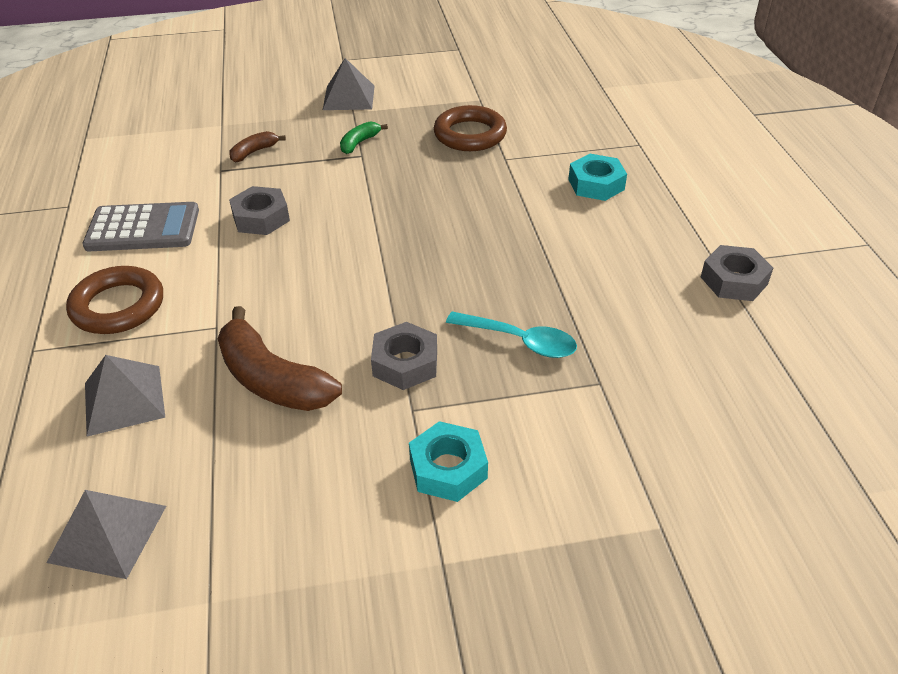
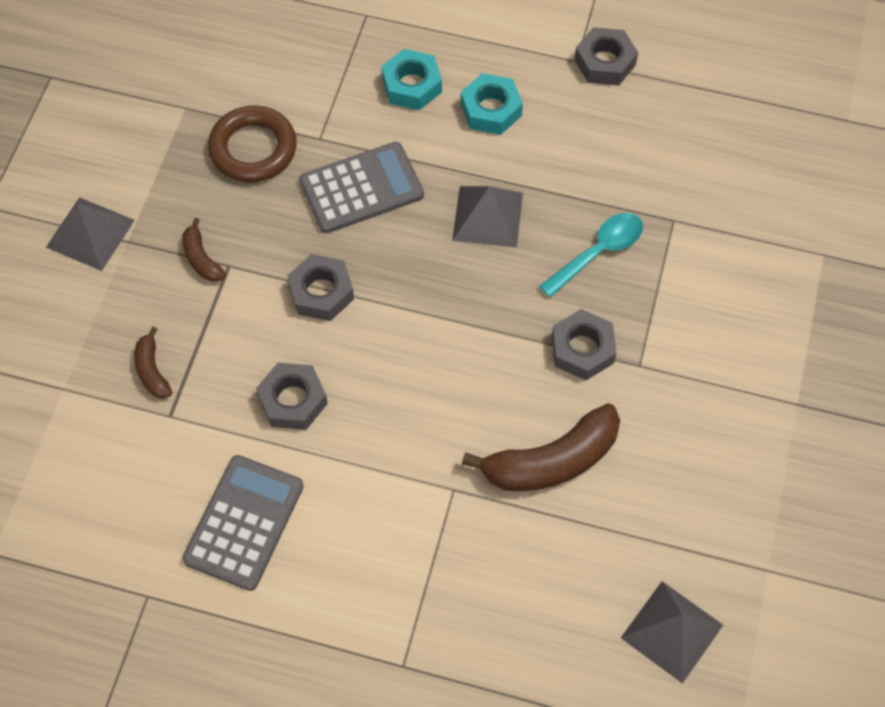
camera: 65 degrees left, 20 degrees up
brown ring [66,266,163,334] -> none
grey pyramid [85,355,165,437] -> grey pyramid moved to [452,186,523,248]
green banana [340,121,388,154] -> brown banana [182,218,226,282]
turquoise nut [409,421,488,502] -> turquoise nut moved to [461,73,523,135]
none -> grey nut [287,254,354,321]
none -> grey calculator [299,142,424,233]

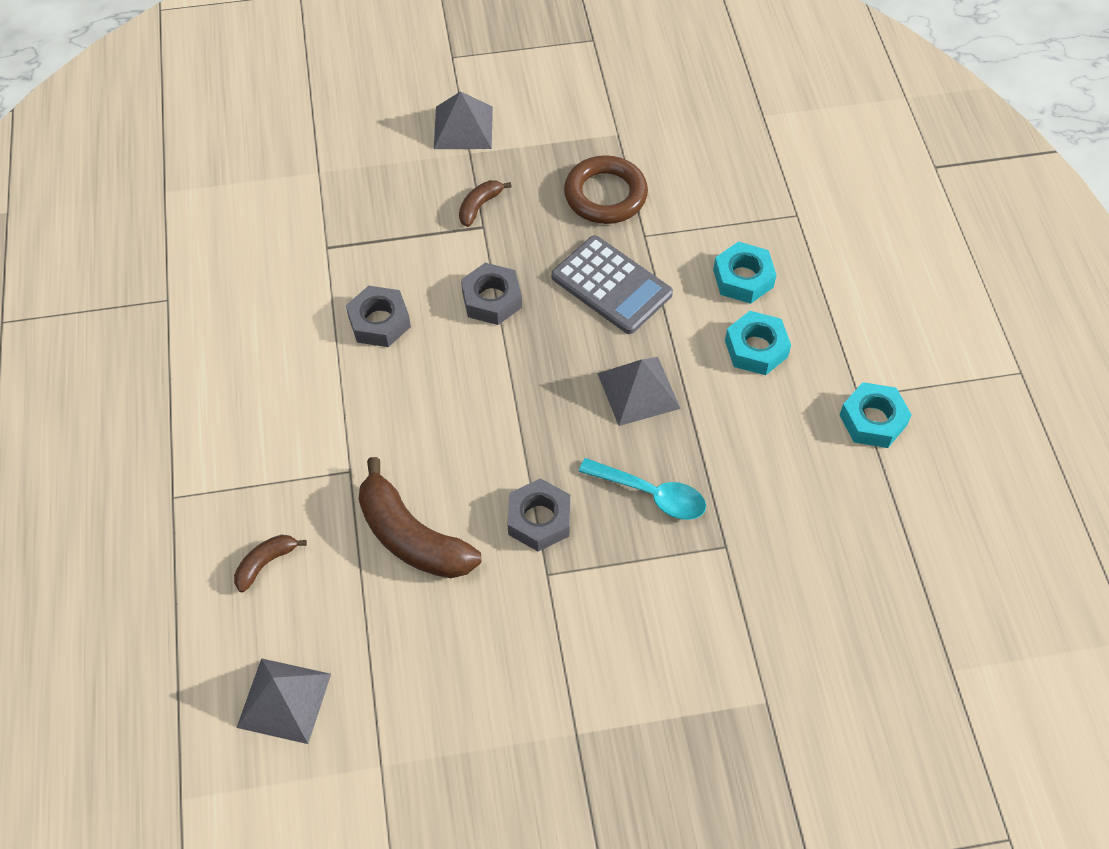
camera: 65 degrees right, 5 degrees down
brown banana [134,327,172,398] -> brown banana moved to [234,535,307,592]
grey calculator [182,455,304,591] -> none
grey nut [574,27,638,85] -> turquoise nut [840,382,912,448]

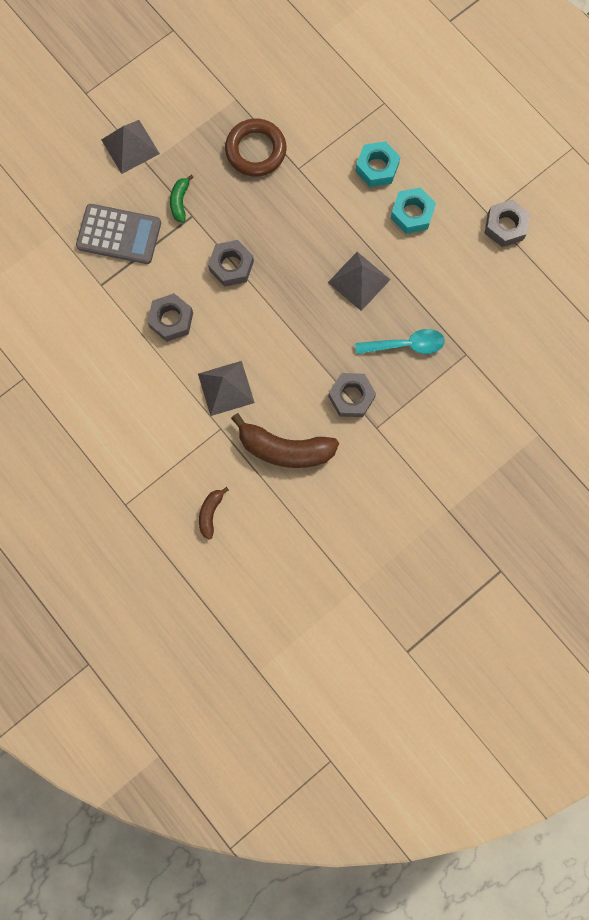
camera: 30 degrees left, 20 degrees up
grey pyramid [236,658,331,744] -> grey pyramid moved to [198,361,255,416]
brown banana [459,180,512,227] -> green banana [170,175,194,223]
grey calculator [551,235,673,334] -> grey calculator moved to [76,204,161,264]
turquoise nut [840,382,912,448] -> grey nut [485,200,530,247]

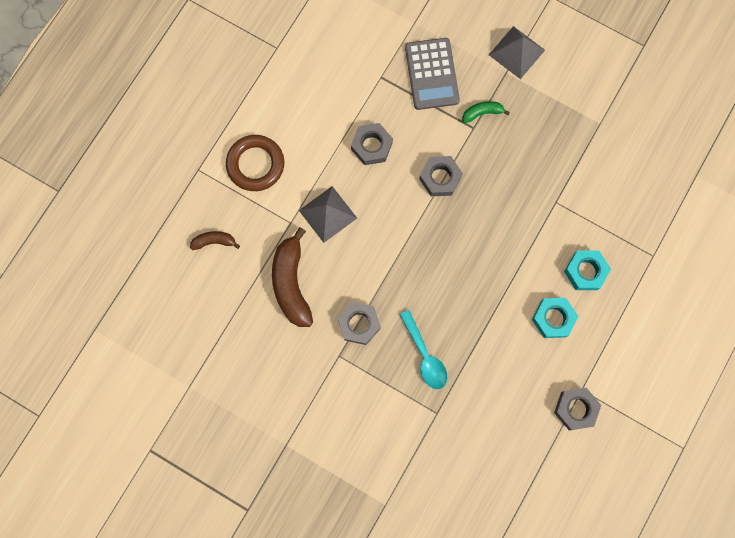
camera: 70 degrees right, 0 degrees up
brown ring [225,118,286,177] -> brown ring moved to [226,135,284,191]
grey pyramid [328,252,391,311] -> none

